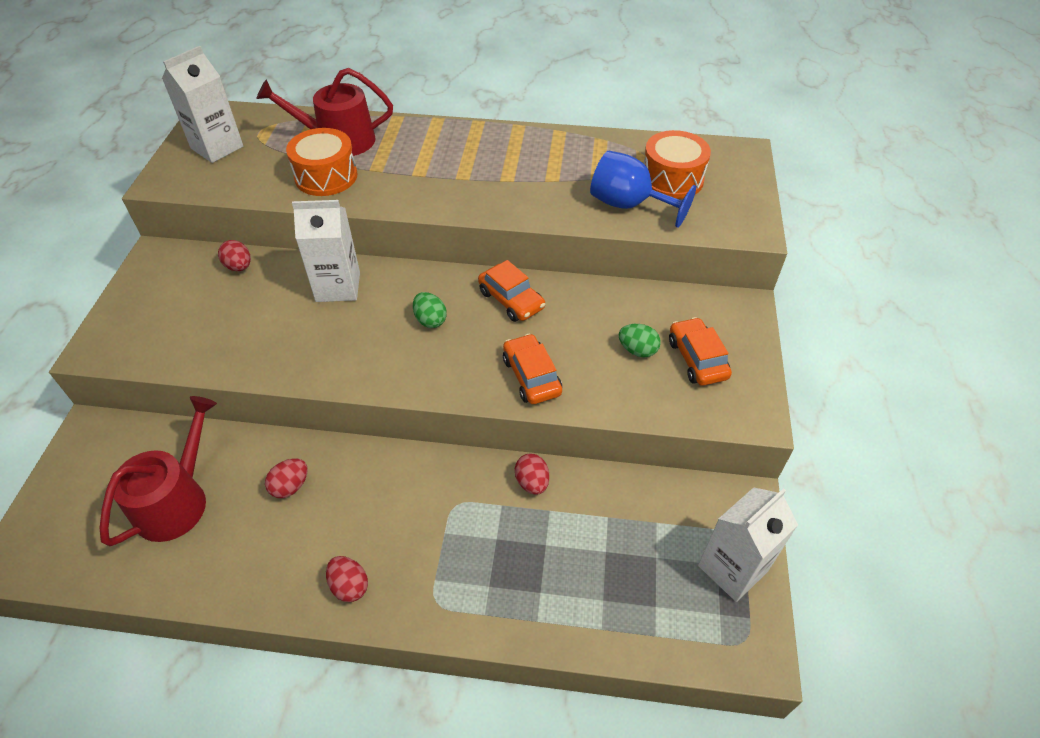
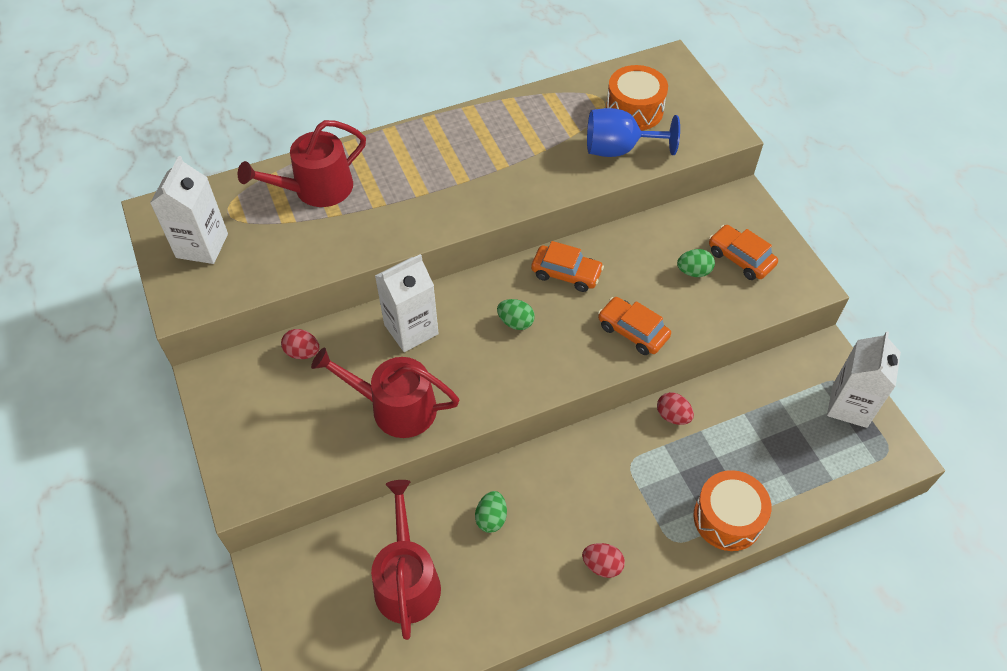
camera: 30 degrees left, 5 degrees up
red egg [265,459,308,498] -> green egg [475,491,507,533]
orange drum [286,128,357,196] -> orange drum moved to [694,470,772,551]
none -> red watering can [311,348,459,438]

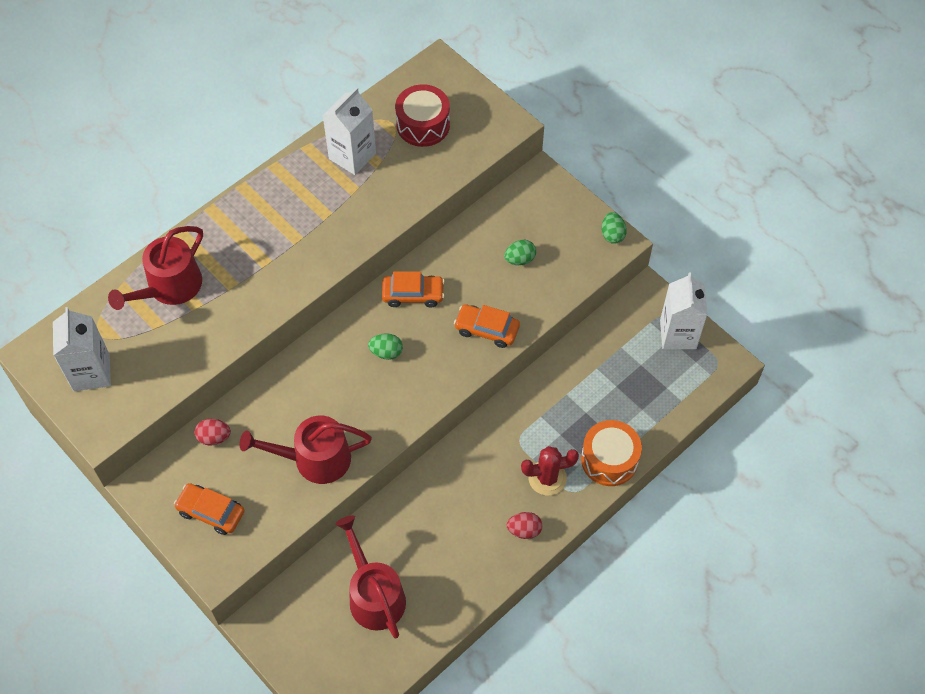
camera: 20 degrees left, 5 degrees up
white carton [375,254,439,352] -> white carton moved to [323,87,376,175]
green egg [475,491,507,533] -> green egg moved to [602,212,627,244]
blue goblet [587,108,680,157] -> none
orange drum [606,65,668,131] -> red drum [395,84,450,147]
red egg [657,392,694,425] -> none
orange car [709,225,778,280] -> orange car moved to [174,483,245,535]
none -> red cactus [521,446,579,495]

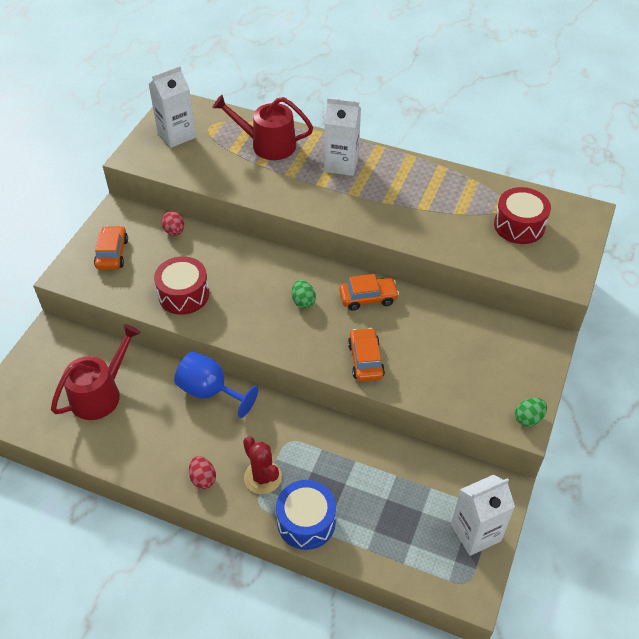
camera: 65 degrees right, 10 degrees down
red watering can [239,416,372,484] -> red drum [154,256,209,315]
white carton [323,87,376,175] -> white carton moved to [324,98,361,176]
orange car [382,271,445,307] -> orange car turned 75 degrees counterclockwise [339,274,399,311]
green egg [504,240,536,265] -> none
orange drum [581,420,642,486] -> blue drum [276,480,336,550]
none -> blue goblet [174,351,258,418]

